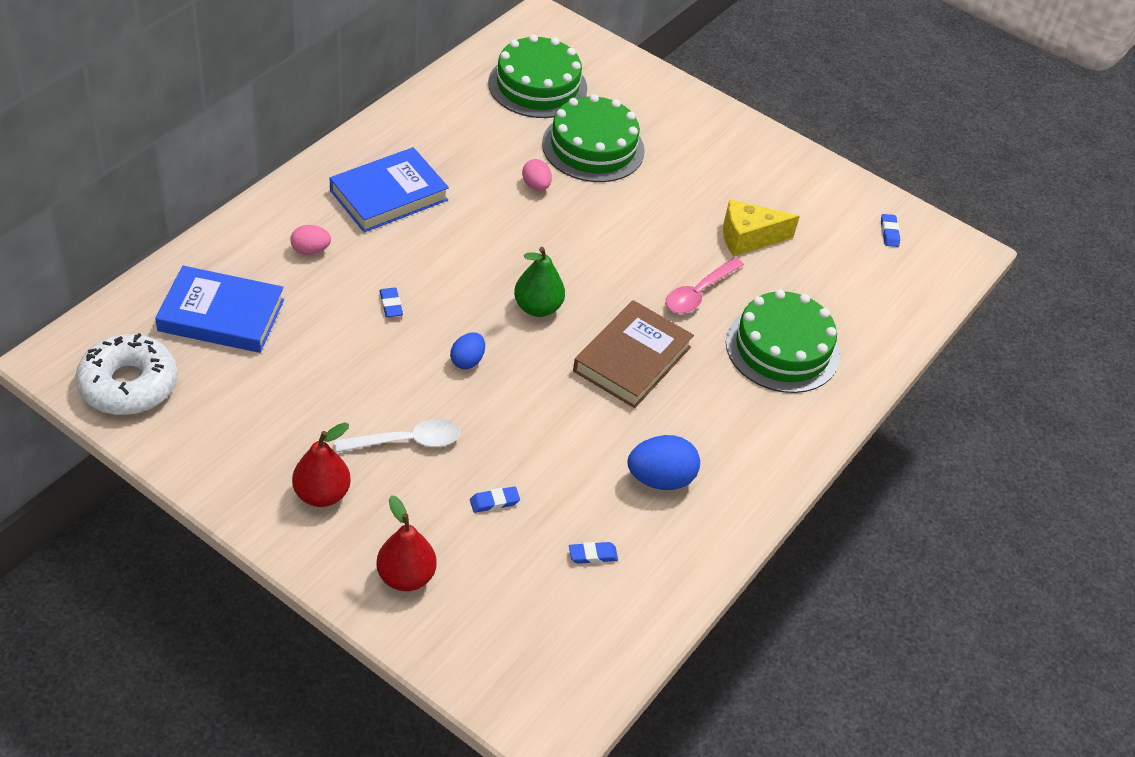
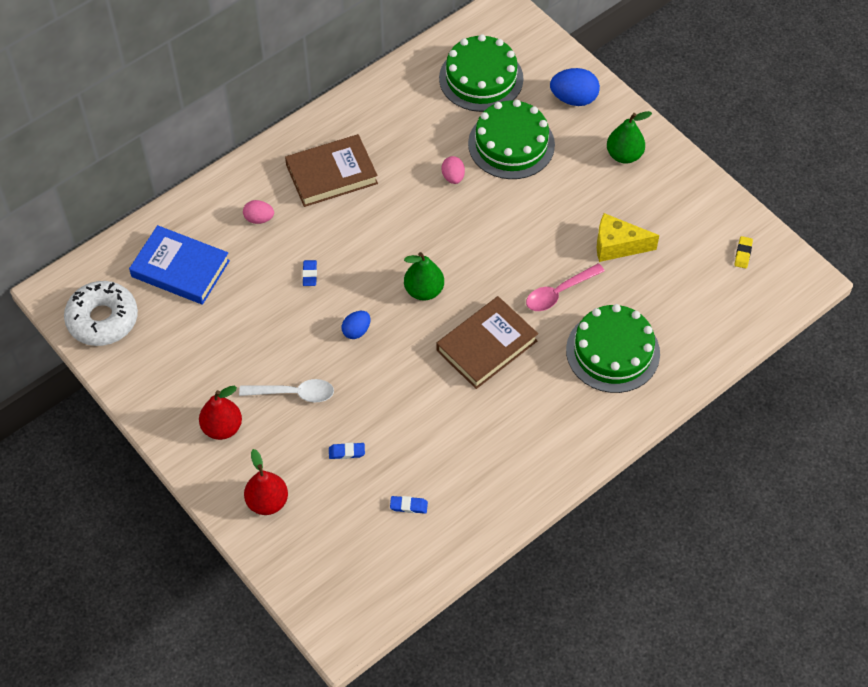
camera: 20 degrees right, 10 degrees up
blue book [330,147,449,233] -> brown book [285,134,378,207]
blue egg [628,435,700,490] -> blue egg moved to [550,68,600,106]
blue eraser [881,214,900,247] -> yellow eraser [734,236,753,269]
none -> green pear [607,111,652,164]

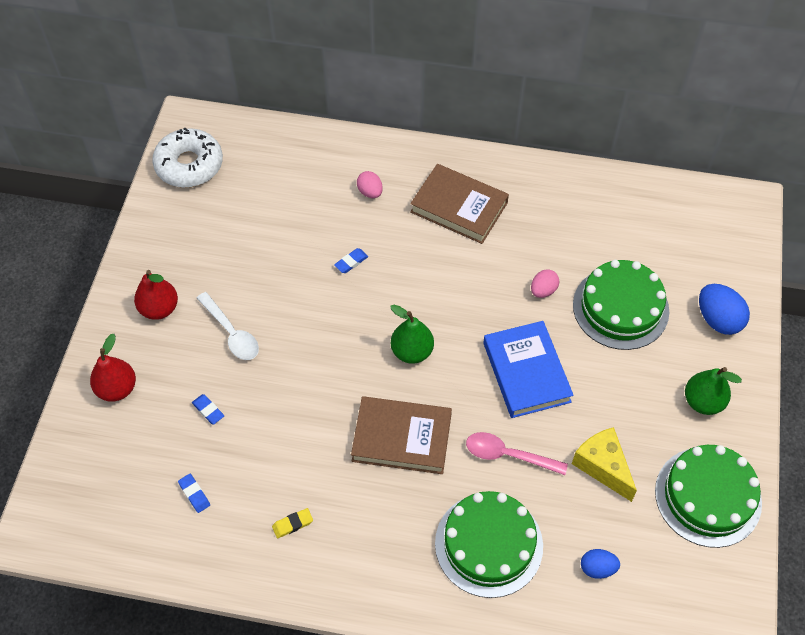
camera: 50 degrees right, 0 degrees up
blue book [129,225,230,305] -> blue book moved to [483,321,574,418]
blue egg [342,311,370,339] -> blue egg moved to [581,549,620,579]
green cake [439,34,524,112] -> green cake moved to [655,445,762,548]
yellow eraser [734,236,753,269] -> yellow eraser moved to [272,508,313,538]

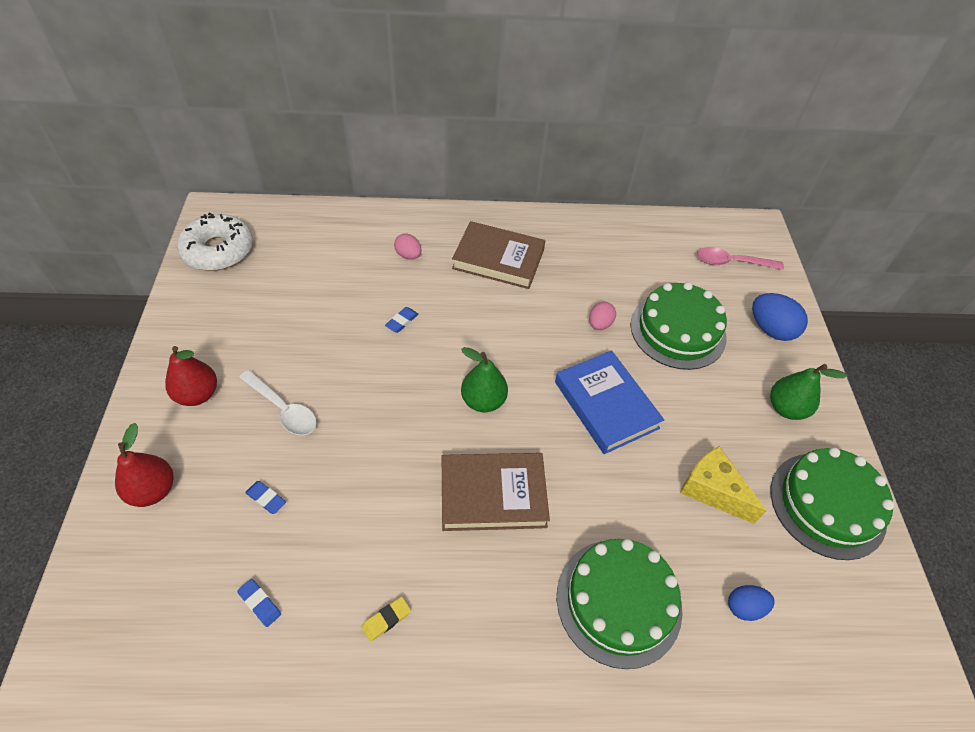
camera: 15 degrees left, 5 degrees down
pink spoon [466,432,568,475] -> pink spoon moved to [697,247,784,270]

